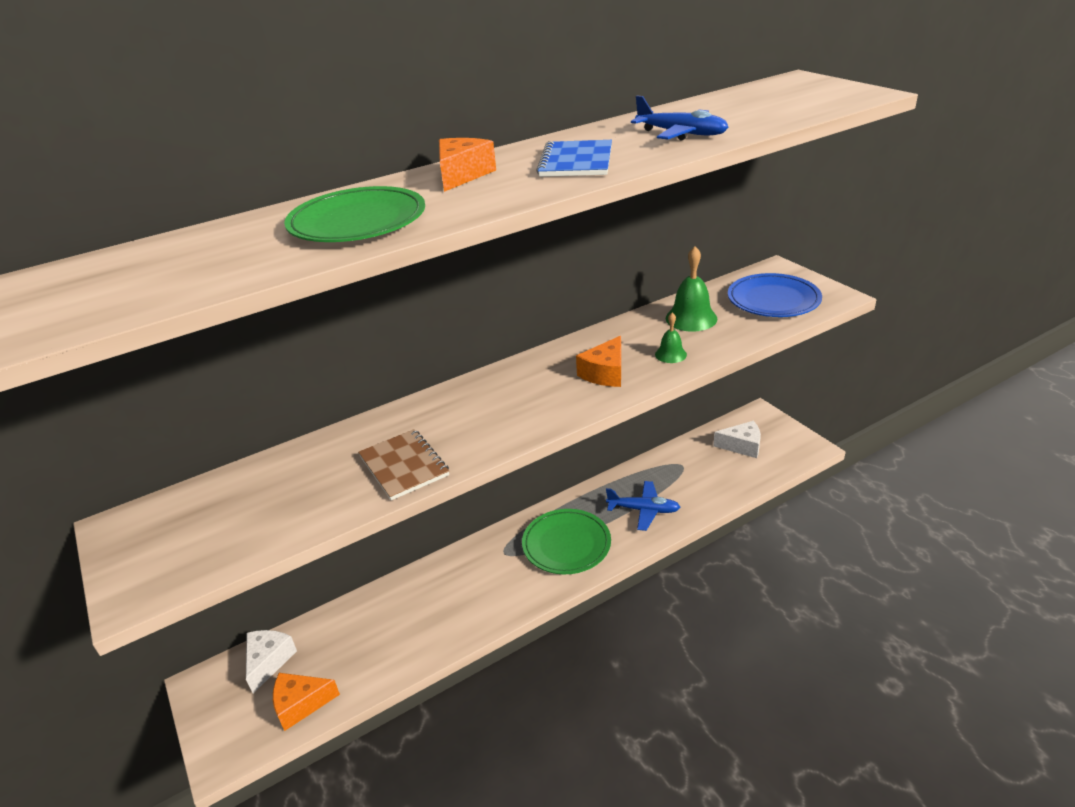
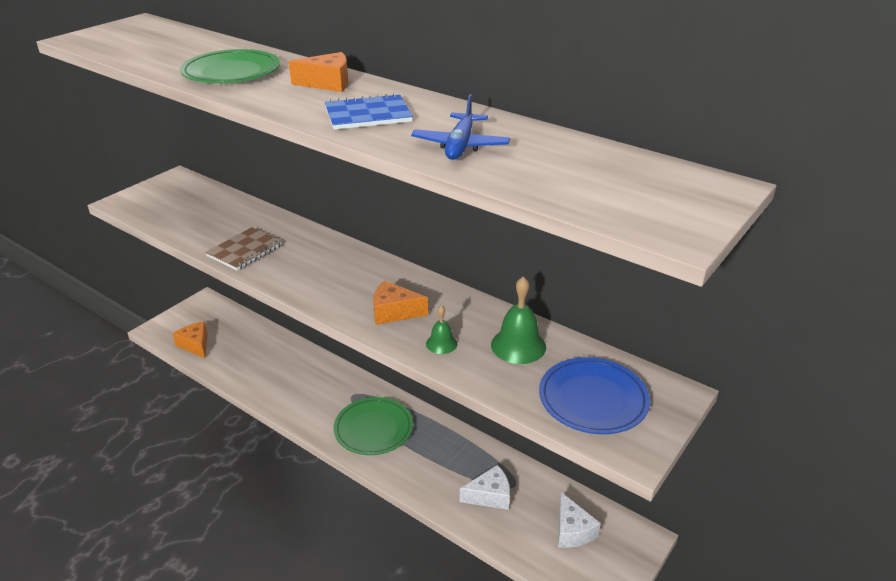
camera: 65 degrees right, 0 degrees up
white cheese [246,630,297,693] -> white cheese moved to [460,465,510,510]
blue plane [606,481,680,531] -> none

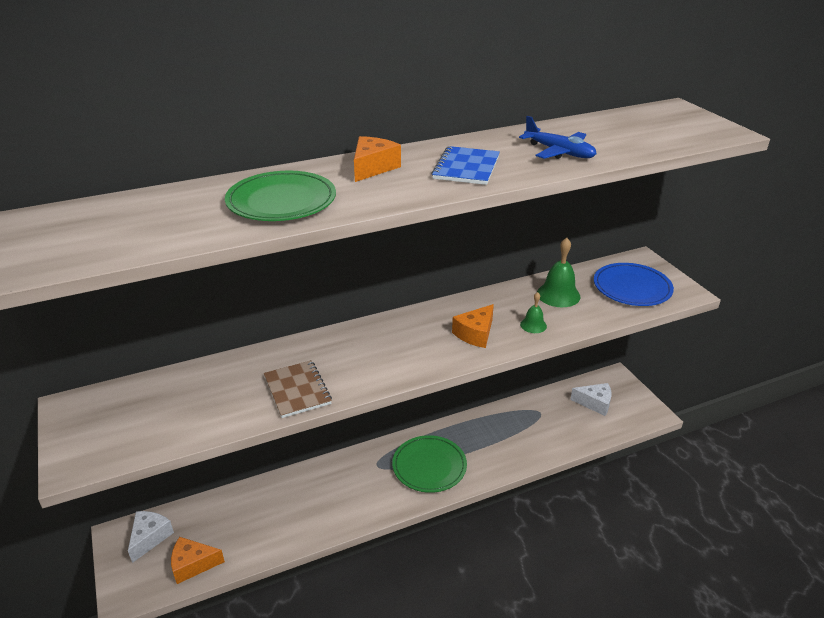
camera: 60 degrees left, 0 degrees up
white cheese [460,465,510,510] -> white cheese moved to [128,511,174,563]

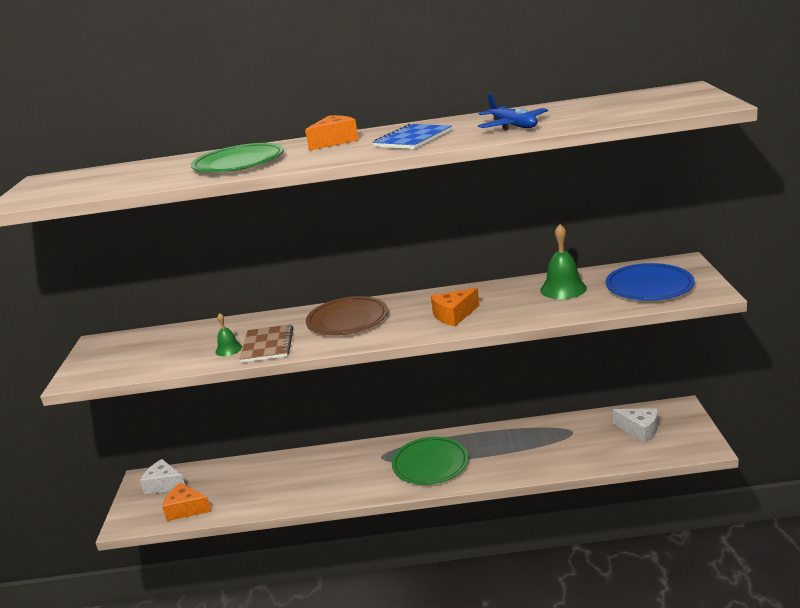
camera: 25 degrees right, 10 degrees down
white cheese [128,511,174,563] -> white cheese turned 105 degrees counterclockwise [140,459,185,495]
green bell [520,292,547,333] -> green bell moved to [215,313,242,356]
none -> brown plate [306,296,388,335]

